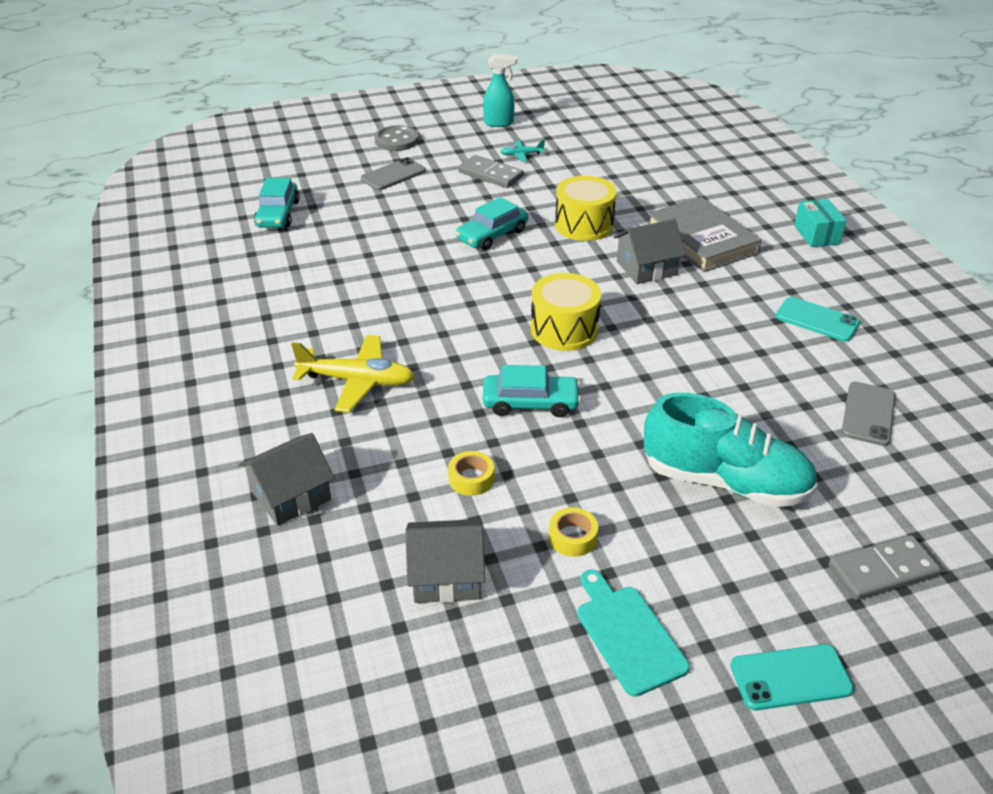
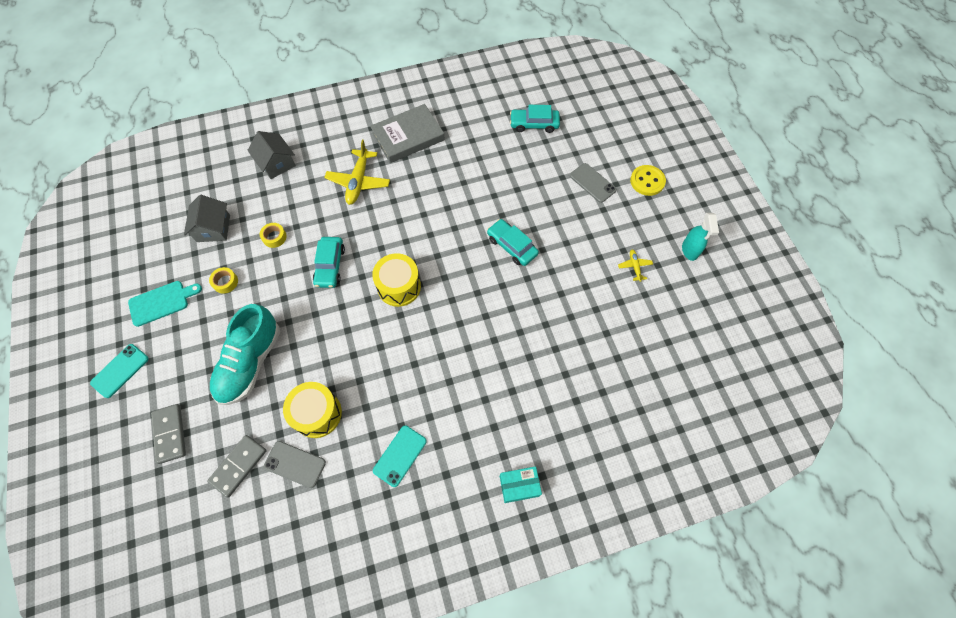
camera: 90 degrees right, 25 degrees up
grey button [374,125,419,151] -> yellow button [630,165,666,196]
grey domino [458,155,524,188] -> grey domino moved to [207,435,267,497]
turquoise plane [501,140,545,162] -> yellow plane [618,250,653,282]
yellow drum [555,176,617,241] -> yellow drum moved to [283,382,342,438]
grey house [614,219,686,284] -> none
grey book [648,197,761,272] -> grey book moved to [370,104,445,163]
turquoise phone [730,644,854,711] -> turquoise phone turned 45 degrees clockwise [90,344,149,398]

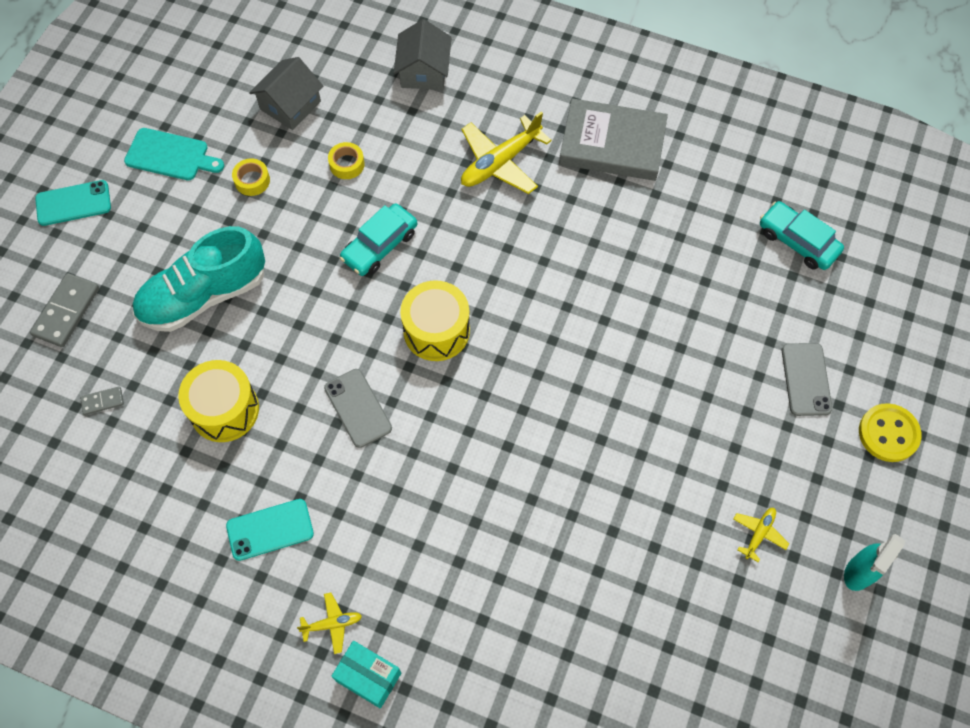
camera: 40 degrees right, 0 degrees up
grey domino [207,435,267,497] -> grey domino [80,386,124,415], size x0.53
grey phone [264,441,326,488] -> grey phone moved to [324,369,392,448]
turquoise car [487,219,539,266] -> none
none -> yellow plane [297,592,362,654]

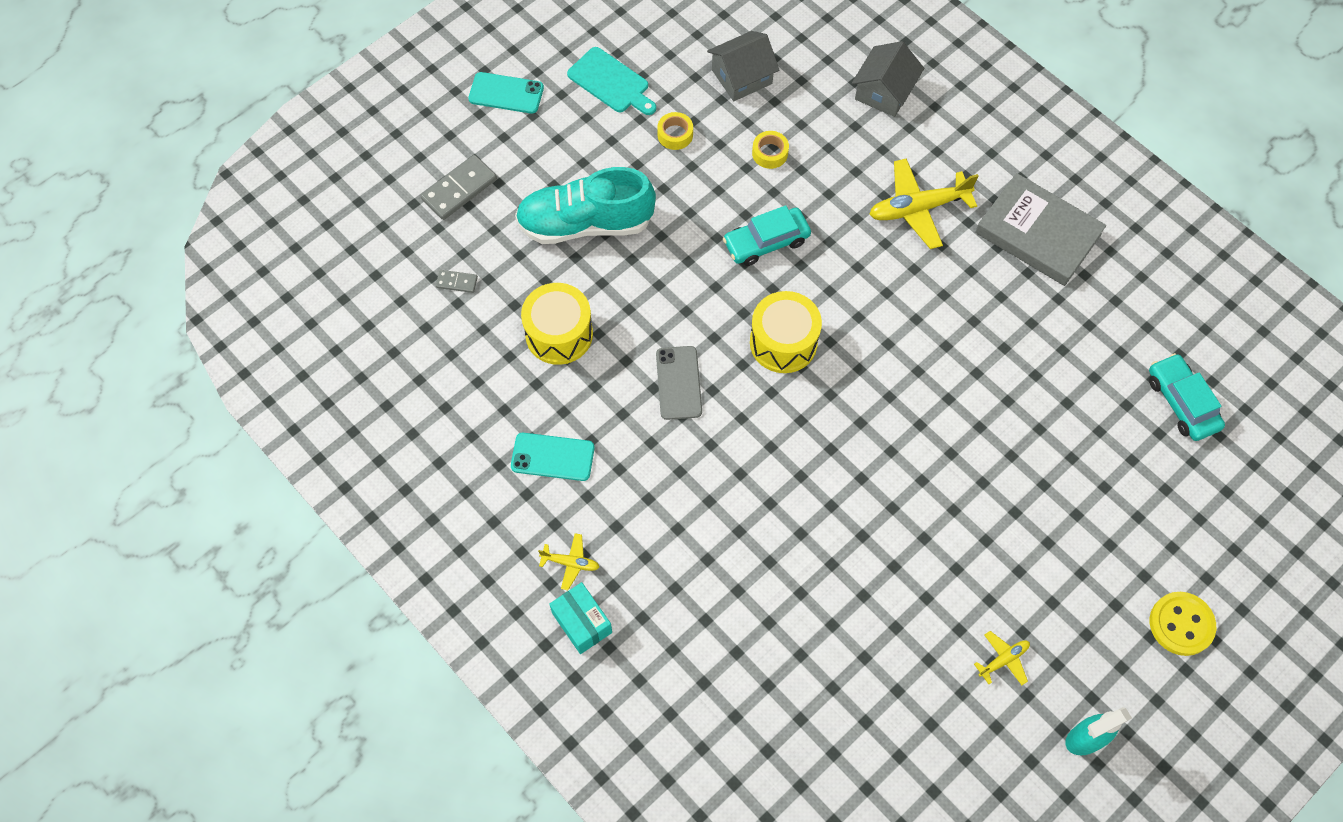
camera: 25 degrees right, 0 degrees up
grey phone [782,343,832,416] -> none

